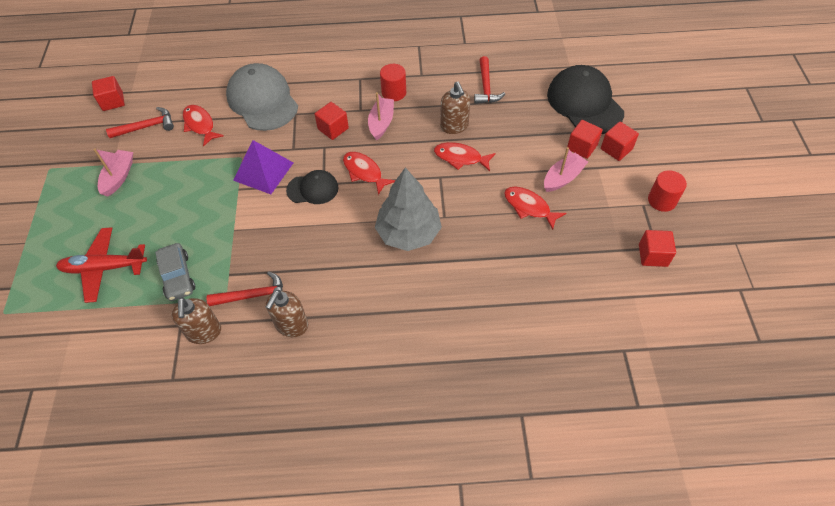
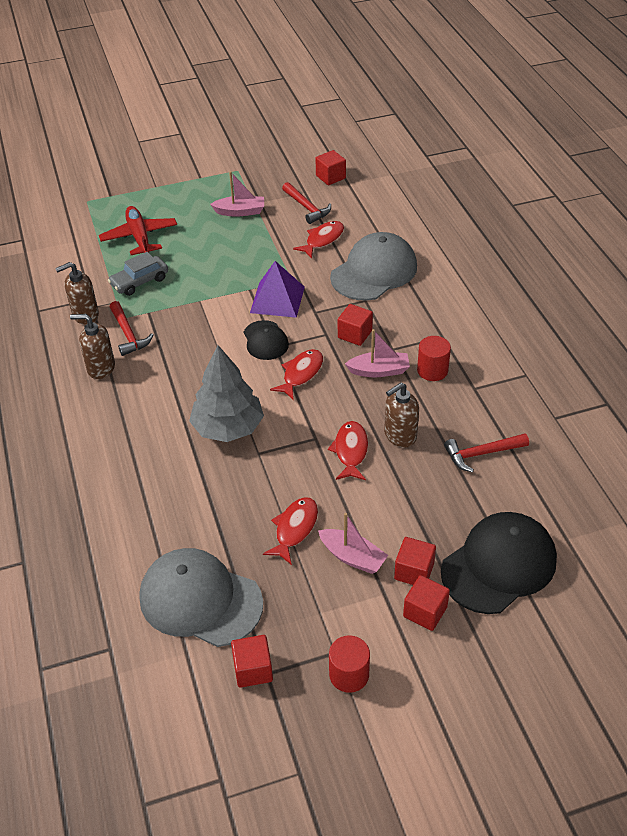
camera: 75 degrees right, 10 degrees down
none -> grey cap [139,548,263,647]

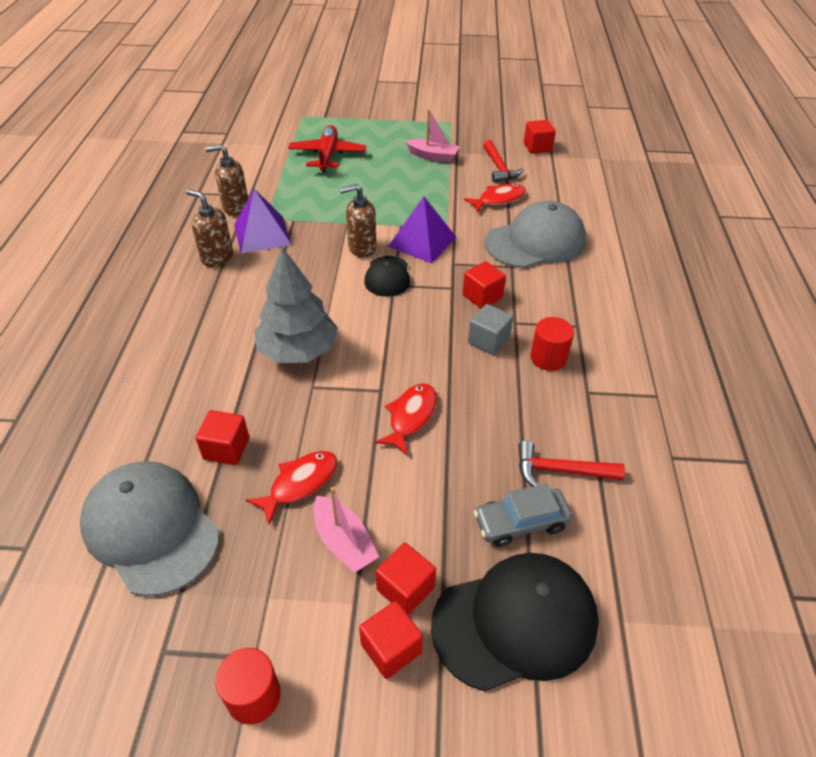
camera: 20 degrees right, 0 degrees up
grey car [108,252,168,296] -> grey car moved to [474,484,572,547]
red hammer [110,301,153,356] -> purple pyramid [234,189,292,254]
red cube [231,635,273,688] -> red cube moved to [195,410,249,465]
red fish [270,349,323,400] -> none
pink boat [345,329,410,377] -> grey cube [468,304,513,355]
brown soap dispenser [384,383,419,447] -> brown soap dispenser moved to [340,184,377,258]

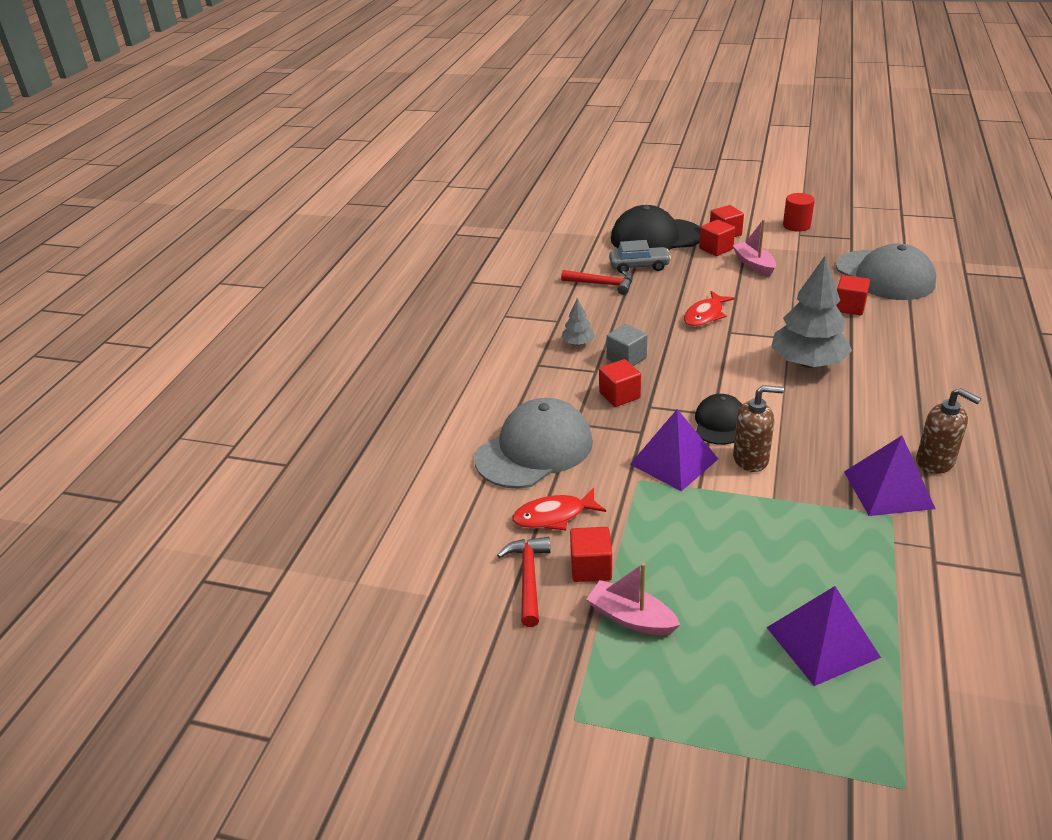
camera: 165 degrees left, 10 degrees down
brown soap dispenser [205,145,248,216] -> none
red fish [246,451,337,525] -> none
red plane [288,125,366,172] -> purple pyramid [766,586,881,686]
grey cap [485,201,586,268] -> grey cap turned 150 degrees clockwise [474,398,593,489]
red cube [524,120,556,154] -> red cube moved to [570,527,612,582]
red cylinder [530,317,574,371] -> grey tree [561,298,595,345]

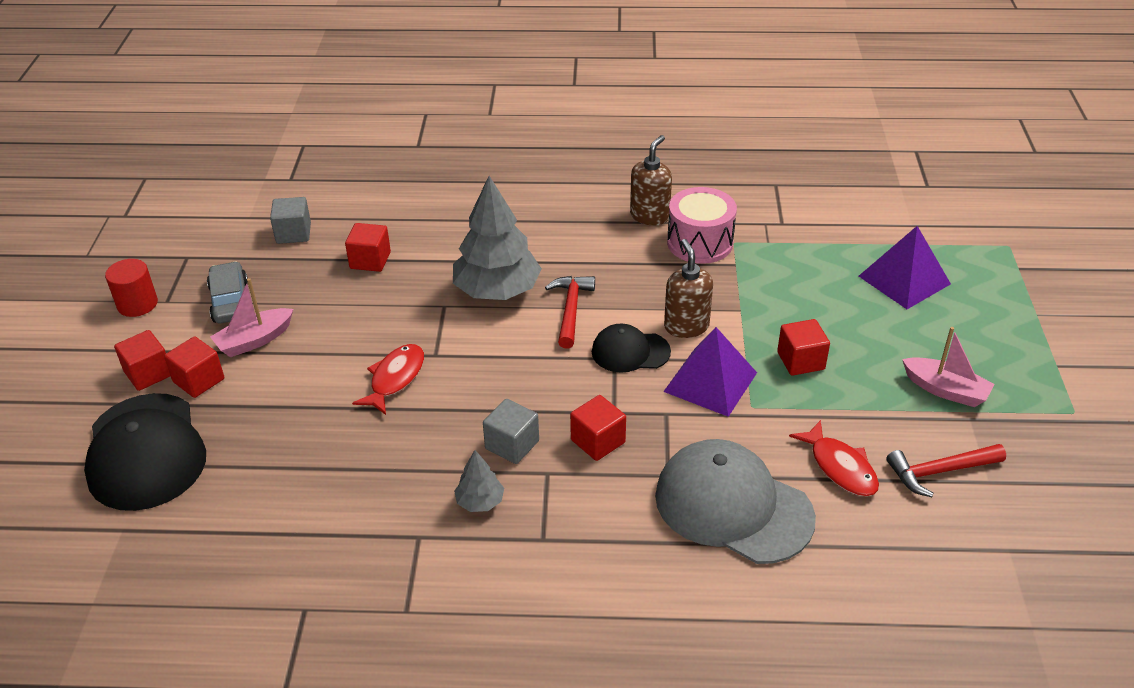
camera: 105 degrees left, 5 degrees up
red hammer [561,270,632,295] -> red hammer moved to [545,276,595,349]
red cube [570,527,612,582] -> red cube moved to [777,319,830,376]
pink boat [586,563,680,635] -> pink boat turned 75 degrees counterclockwise [902,327,995,407]
grey car [609,240,671,274] -> grey car moved to [207,261,248,323]
red fish [684,291,735,327] -> red fish turned 90 degrees counterclockwise [352,344,424,415]
grey cap [836,243,936,300] -> grey cube [270,197,311,244]
purple pyramid [844,436,935,516] -> pink drum [667,187,737,264]

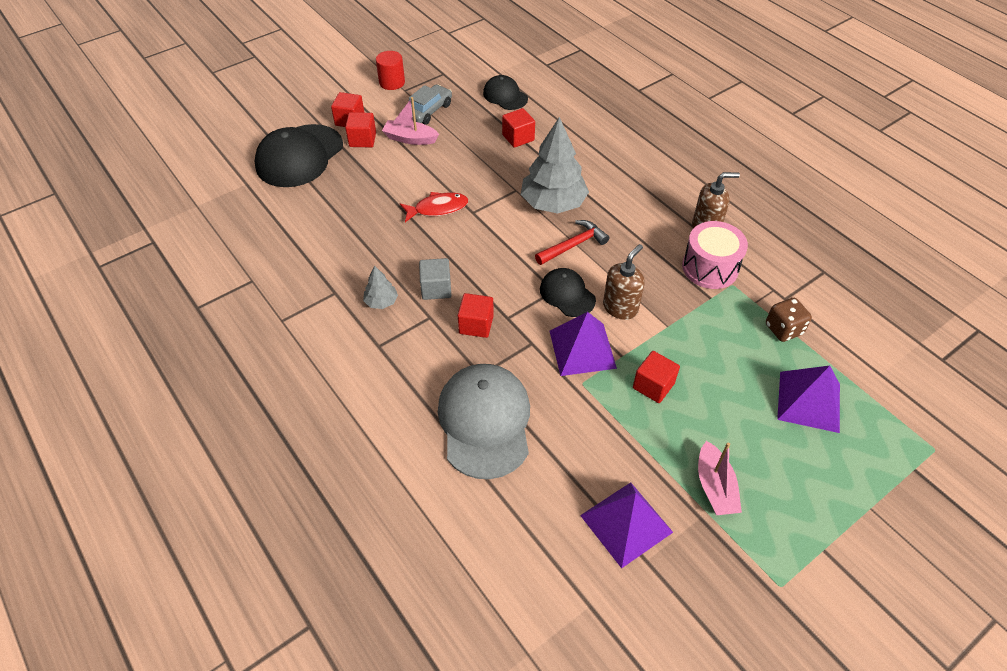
camera: 50 degrees right, 10 degrees up
grey cube [270,197,311,244] -> black cap [483,75,528,110]
red fish [789,420,879,497] -> none
red hammer [886,444,1006,497] -> purple pyramid [580,482,673,568]
none -> brown dice [766,298,812,342]

